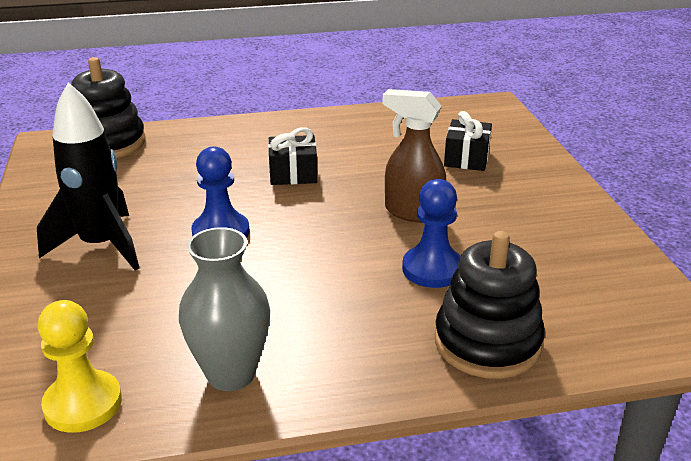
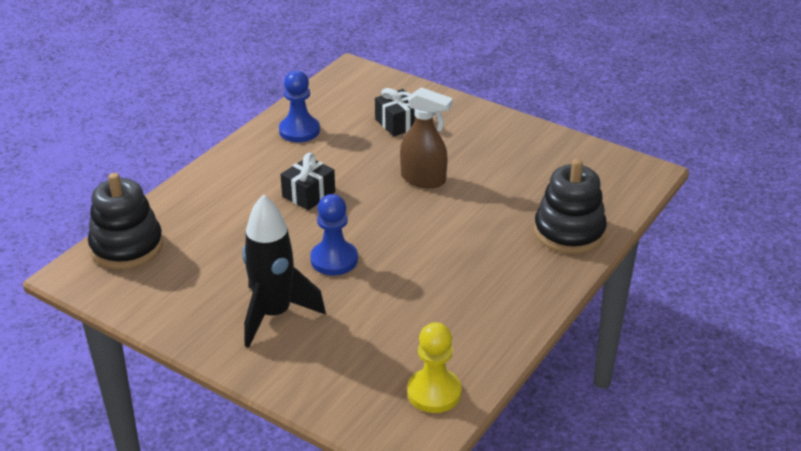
camera: 45 degrees left, 5 degrees up
grey vase [179,227,270,391] -> none
brown spray bottle [382,89,446,223] -> brown spray bottle turned 135 degrees counterclockwise [400,87,453,188]
blue pawn [402,179,461,288] -> blue pawn moved to [279,70,320,142]

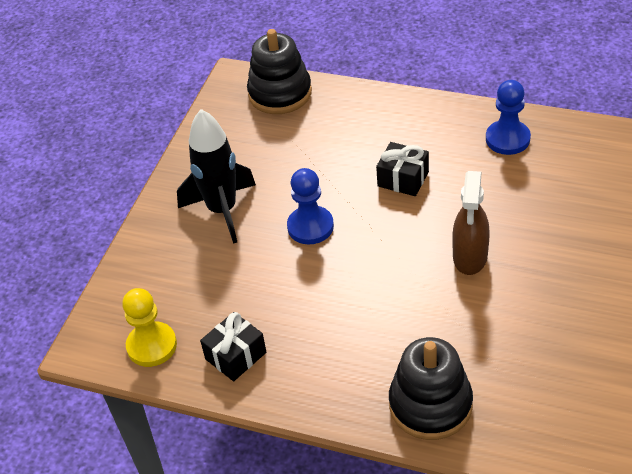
camera: 80 degrees right, 10 degrees up
black gift [375,88,415,136] -> black gift moved to [200,312,266,381]

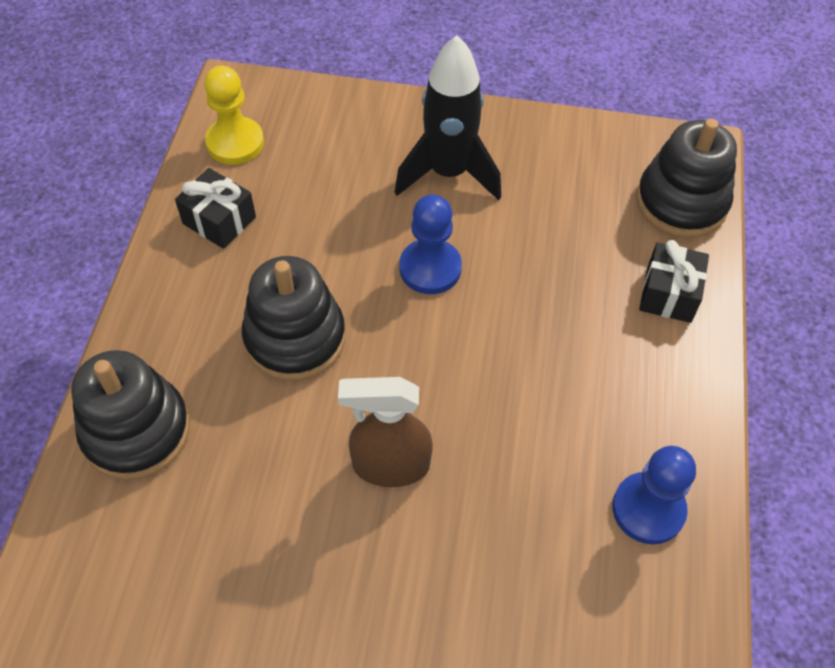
camera: 75 degrees right, 10 degrees up
black gift [376,142,429,196] -> black gift moved to [639,240,709,323]
none -> black stacking toy [242,256,345,381]

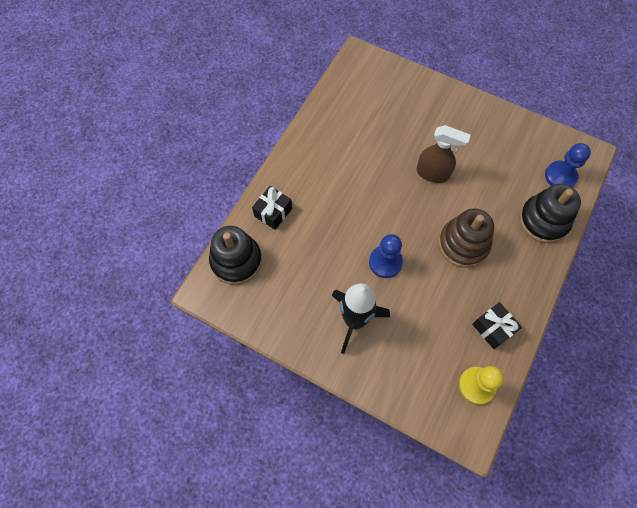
camera: 160 degrees left, 10 degrees up
black stacking toy [242,256,345,381] -> brown stacking toy [438,209,494,268]
blue pawn [612,446,696,545] -> blue pawn moved to [545,143,591,187]

